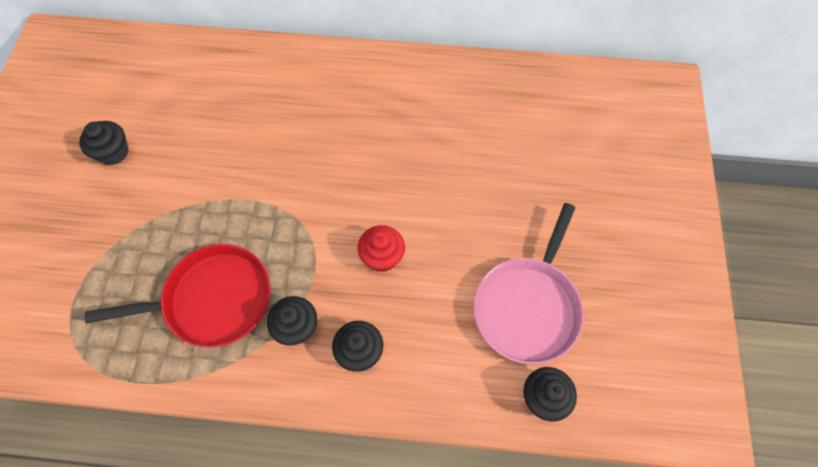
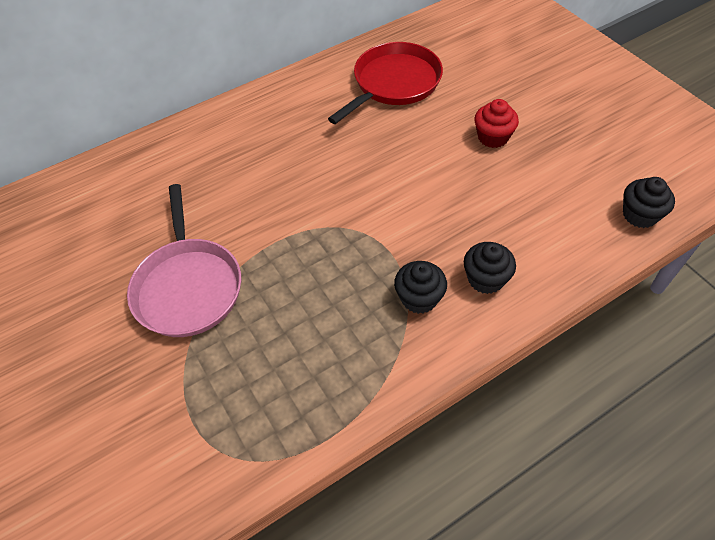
camera: 35 degrees left, 10 degrees down
black cupcake [79,121,129,165] -> none
red pan [84,244,271,348] -> red pan moved to [328,42,443,124]
red cupcake [357,225,405,272] -> red cupcake moved to [474,99,519,148]
pink pan [473,203,584,364] -> pink pan moved to [127,184,241,337]

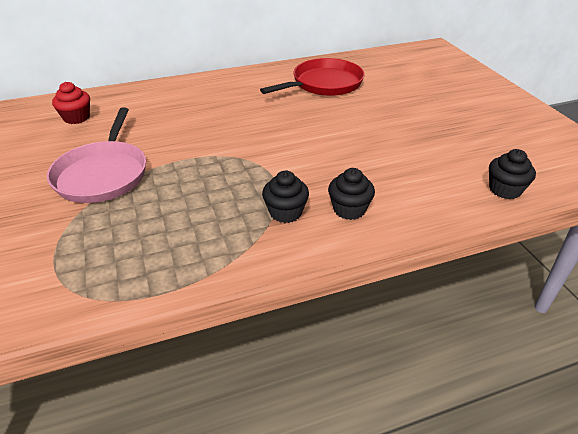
camera: 10 degrees right, 15 degrees down
red cupcake [474,99,519,148] -> red cupcake moved to [52,82,90,124]

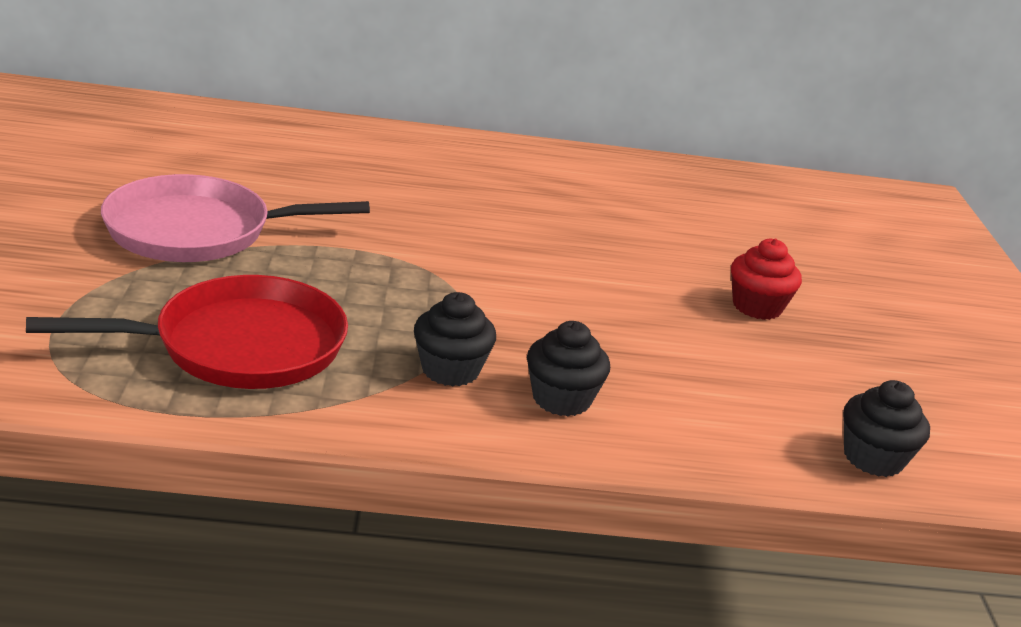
camera: 15 degrees right, 10 degrees down
pink pan [47,107,146,203] -> pink pan turned 60 degrees clockwise [101,174,370,262]
red cupcake [52,82,90,124] -> red cupcake moved to [731,239,802,320]
red pan [260,58,364,96] -> red pan moved to [26,275,348,389]

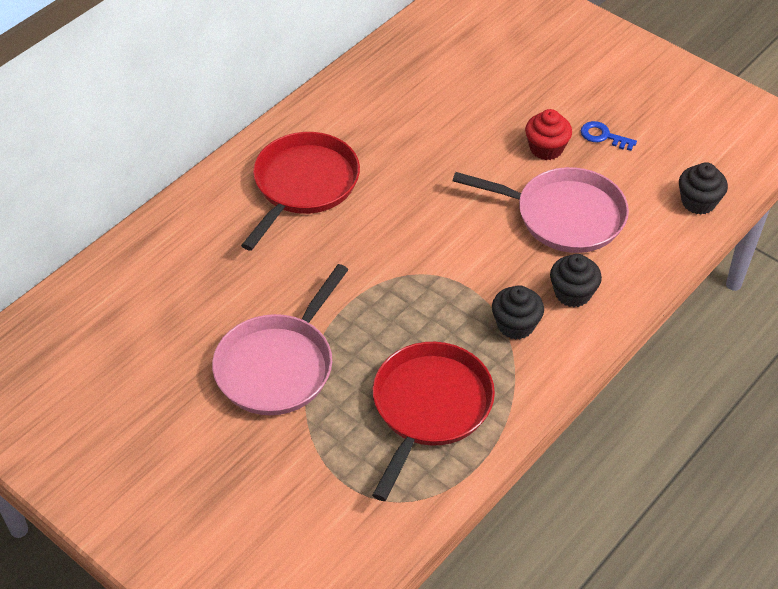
camera: 45 degrees left, 20 degrees up
none -> red pan [241,132,360,251]
none -> pink pan [453,167,629,253]
none -> blue key [581,121,637,151]

